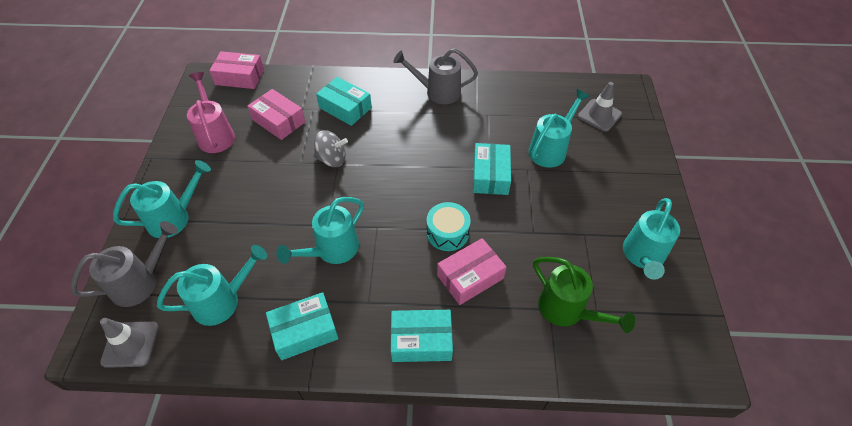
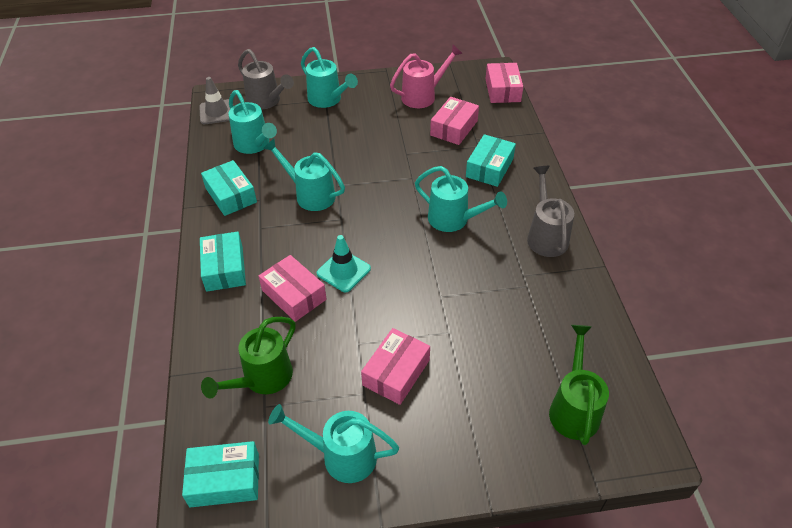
camera: 80 degrees right, 5 degrees down
grey spinning top [314,130,348,167] -> none
turquoise drum [427,202,471,251] -> turquoise traffic cone [317,235,371,292]
turquoise box [473,143,511,195] -> turquoise box moved to [182,441,259,508]
turquoise watering can [529,89,590,168] -> turquoise watering can moved to [415,166,507,232]
grey traffic cone [578,82,622,132] -> green watering can [549,325,609,445]
none -> pink box [361,328,430,405]

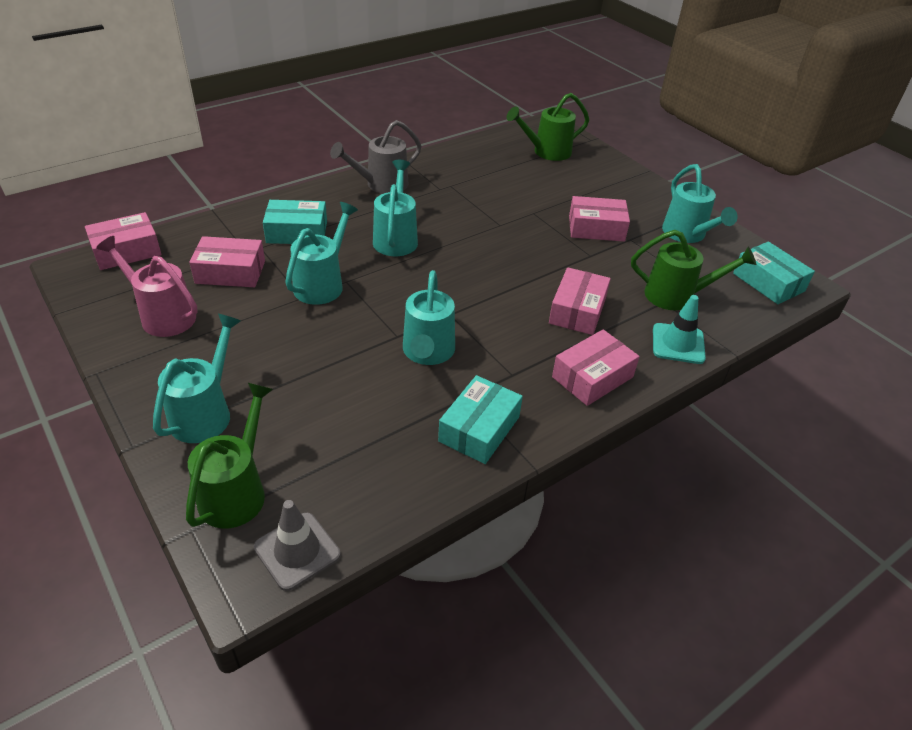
camera: 120 degrees left, 5 degrees down
turquoise box [200,231,246,292] -> pink box [552,329,640,406]
turquoise watering can [229,90,277,154] -> turquoise watering can moved to [285,202,358,305]
grey watering can [238,49,294,109] -> green watering can [186,383,273,528]
turquoise traffic cone [317,235,371,292] -> turquoise traffic cone moved to [653,295,706,364]

